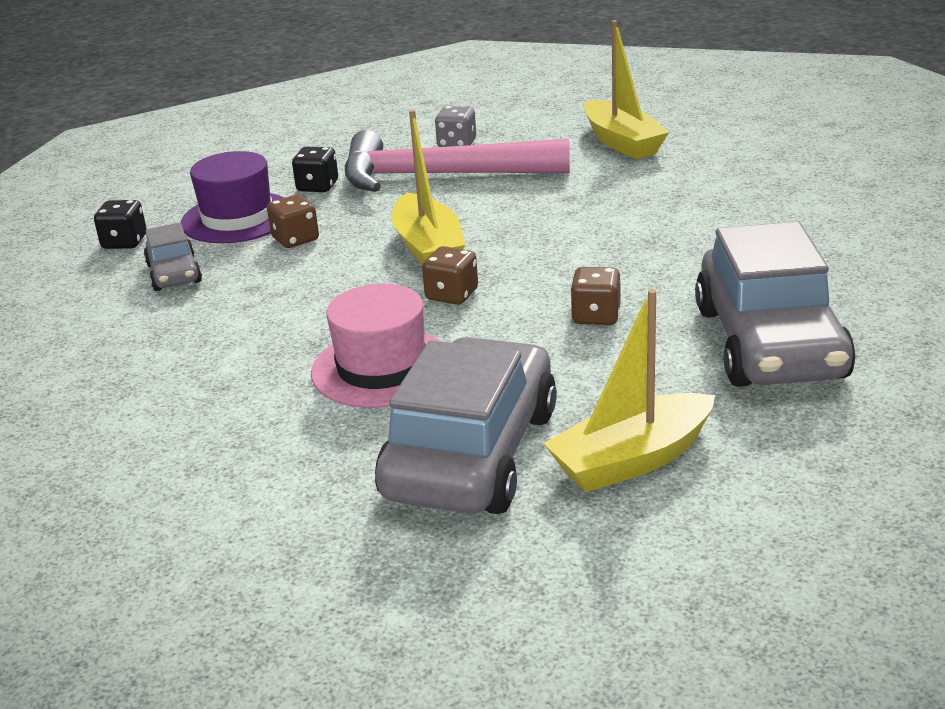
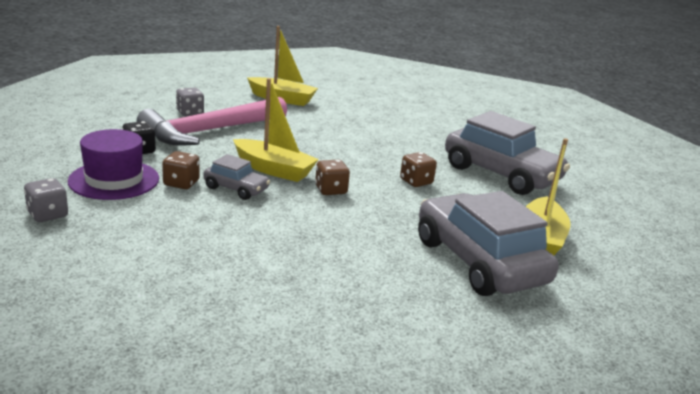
camera: 50 degrees left, 5 degrees down
black dice [94,200,147,249] -> grey dice [24,178,68,222]
grey car [144,223,202,291] -> grey car moved to [203,154,270,200]
pink hat [311,284,440,408] -> none

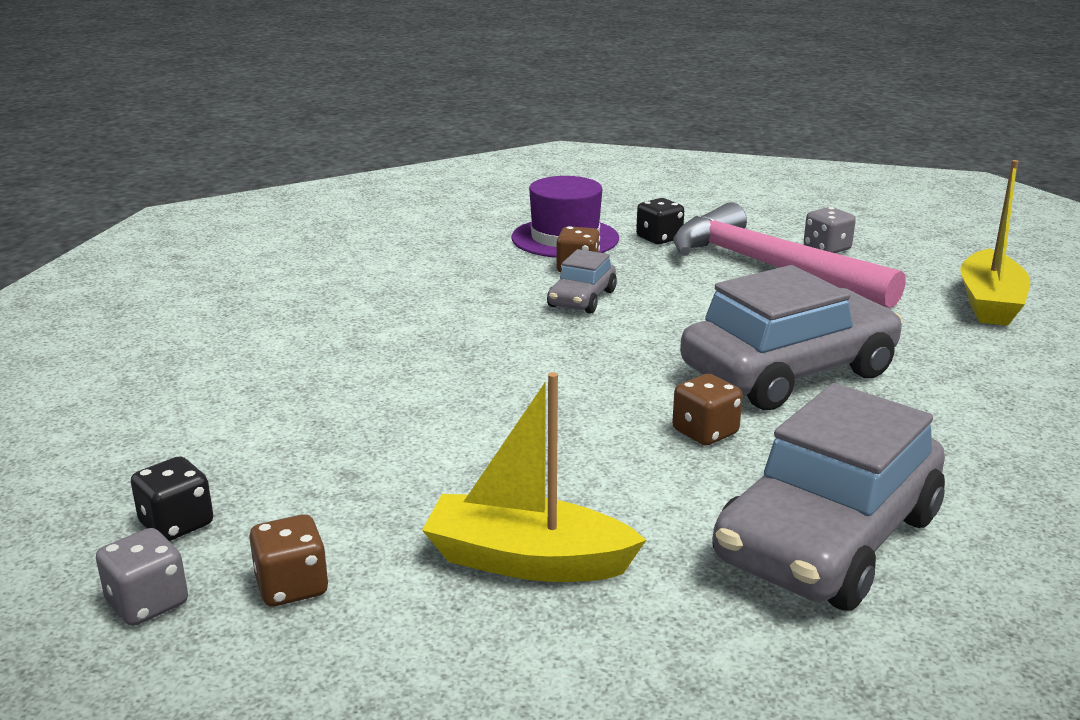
camera: 90 degrees right, 0 degrees up
grey dice [24,178,68,222] -> grey dice moved to [96,528,188,626]
yellow boat [233,78,319,182] -> none
brown dice [315,160,350,195] -> brown dice moved to [249,514,329,607]
grey car [418,191,559,296] -> grey car moved to [680,265,903,410]
none -> black dice [131,456,213,541]

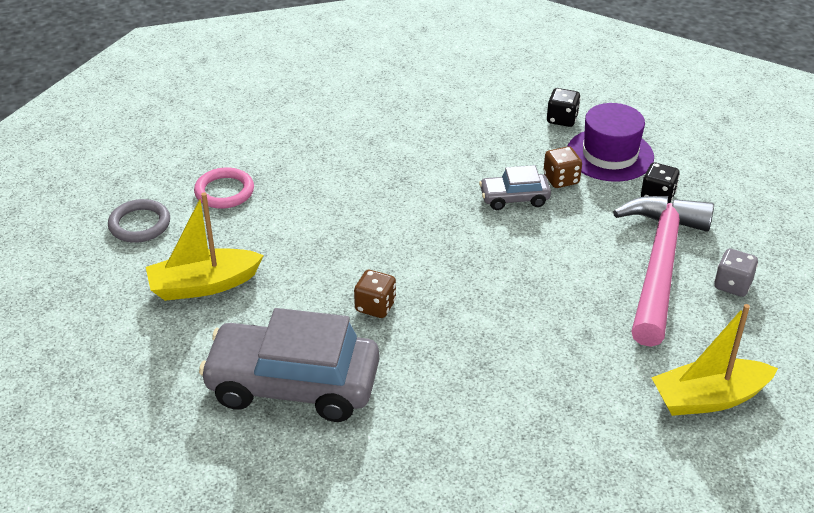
camera: 60 degrees right, 15 degrees up
grey dice [96,528,188,626] -> none
black dice [131,456,213,541] -> black dice moved to [547,88,581,127]
brown dice [249,514,329,607] -> grey ring [108,199,170,243]
yellow boat [422,372,646,582] -> yellow boat turned 90 degrees counterclockwise [146,192,264,301]
grey car [680,265,903,410] -> none
none -> pink ring [194,167,254,209]

